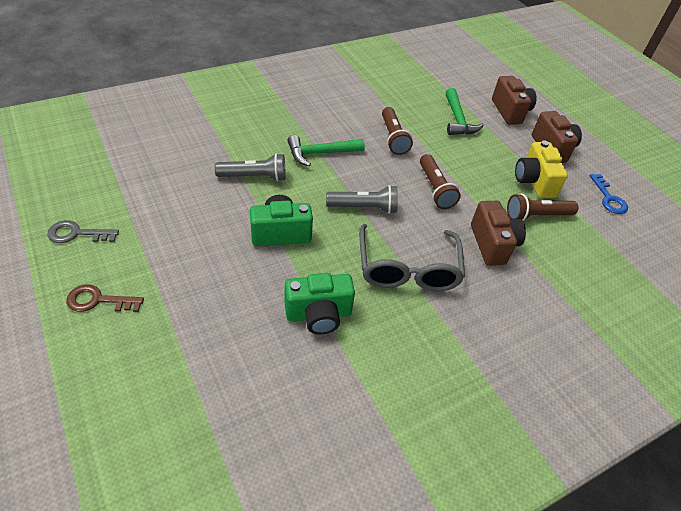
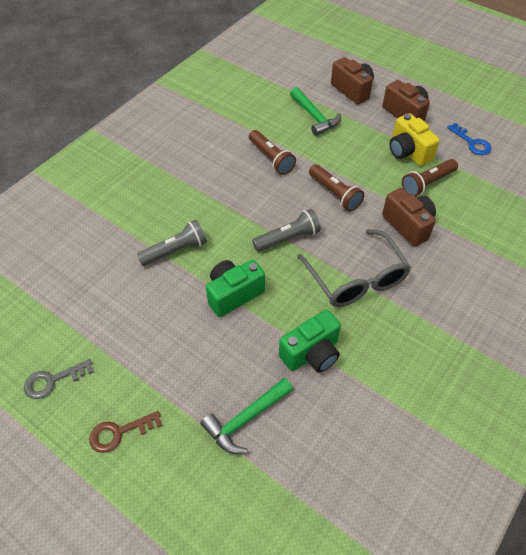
camera: 20 degrees left, 5 degrees up
green hammer [287,135,365,166] -> green hammer moved to [201,378,293,454]

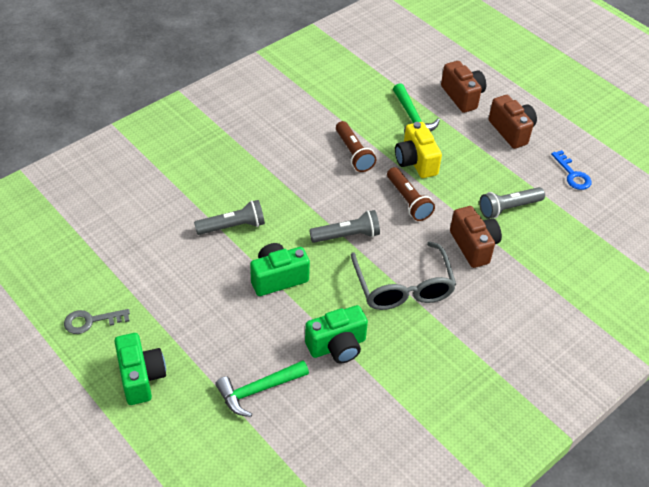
camera: 10 degrees right, 5 degrees down
brown key [89,411,162,453] -> green camera [114,333,166,405]
yellow camera [390,113,440,166] -> yellow camera moved to [395,122,442,178]
brown flashlight [402,159,458,196] -> grey flashlight [479,187,545,219]

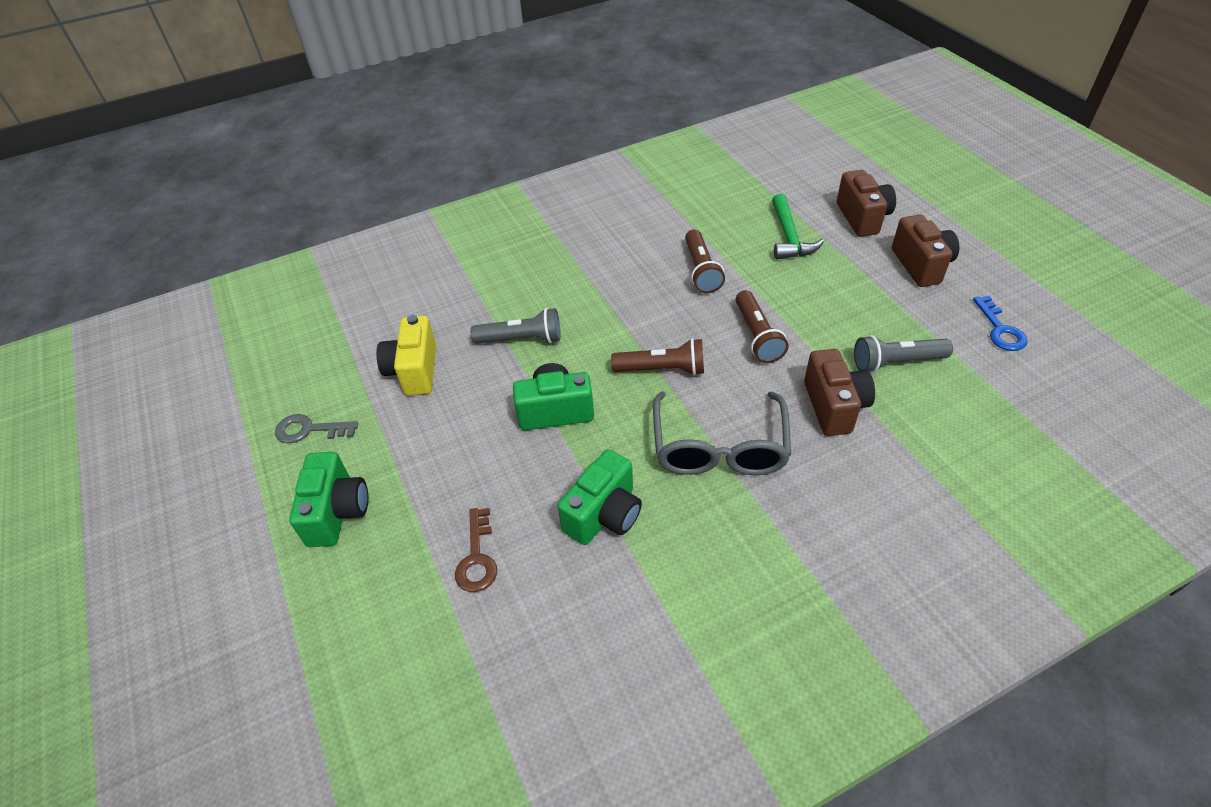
camera: 20 degrees right, 0 degrees up
green hammer [215,360,309,417] -> brown key [455,508,497,592]
green camera [305,305,368,363] -> green camera turned 45 degrees counterclockwise [557,449,642,545]
grey flashlight [309,210,380,243] -> brown flashlight [611,338,704,376]
yellow camera [395,122,442,178] -> yellow camera moved to [376,315,436,396]

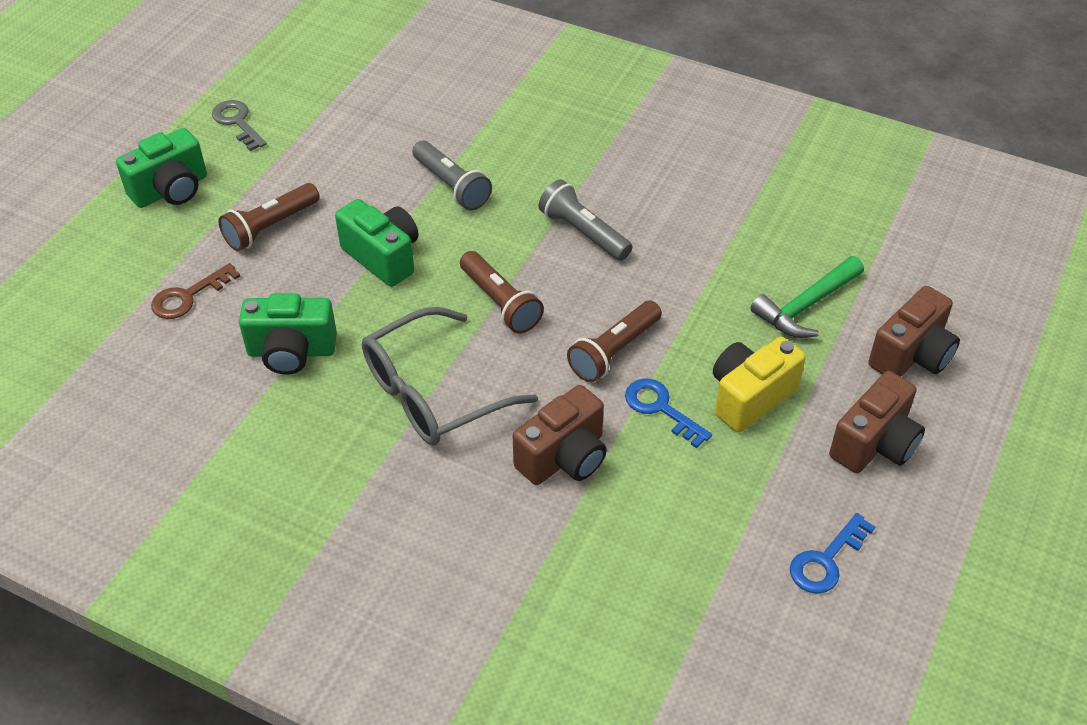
camera: 50 degrees right, 0 degrees up
yellow camera [376,315,436,396] -> yellow camera moved to [713,337,806,432]
brown flashlight [685,229,725,293] -> brown flashlight moved to [219,183,320,251]
grey flashlight [854,335,953,373] -> grey flashlight moved to [538,180,632,261]
none -> blue key [625,378,712,448]

